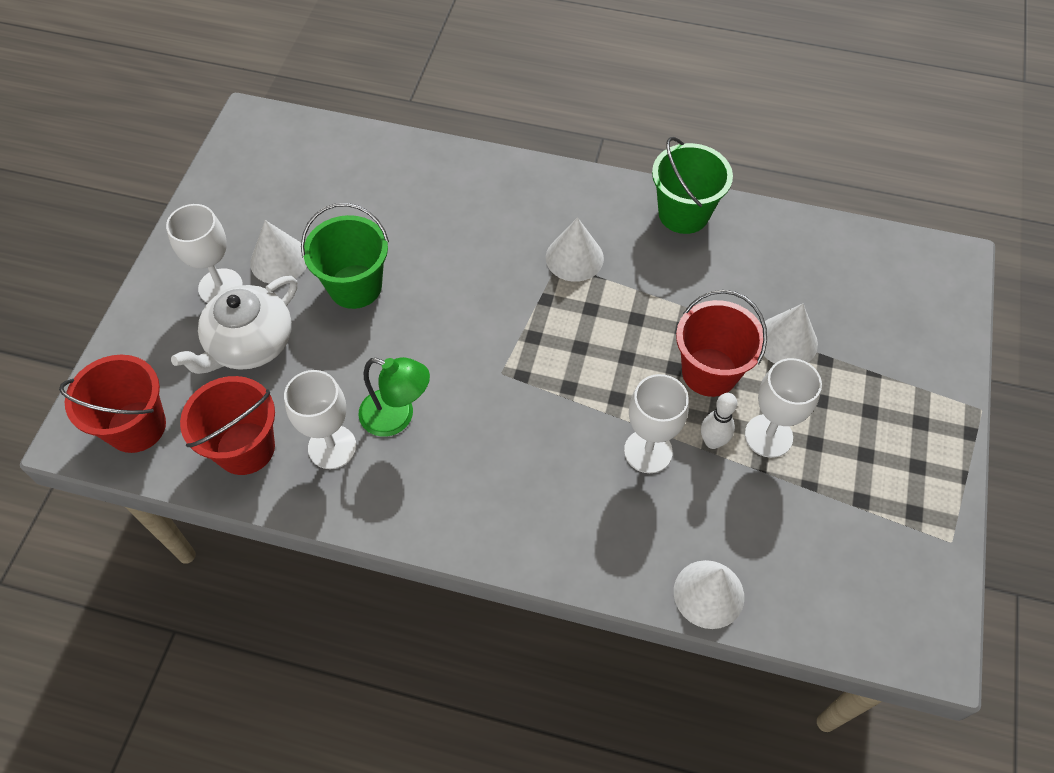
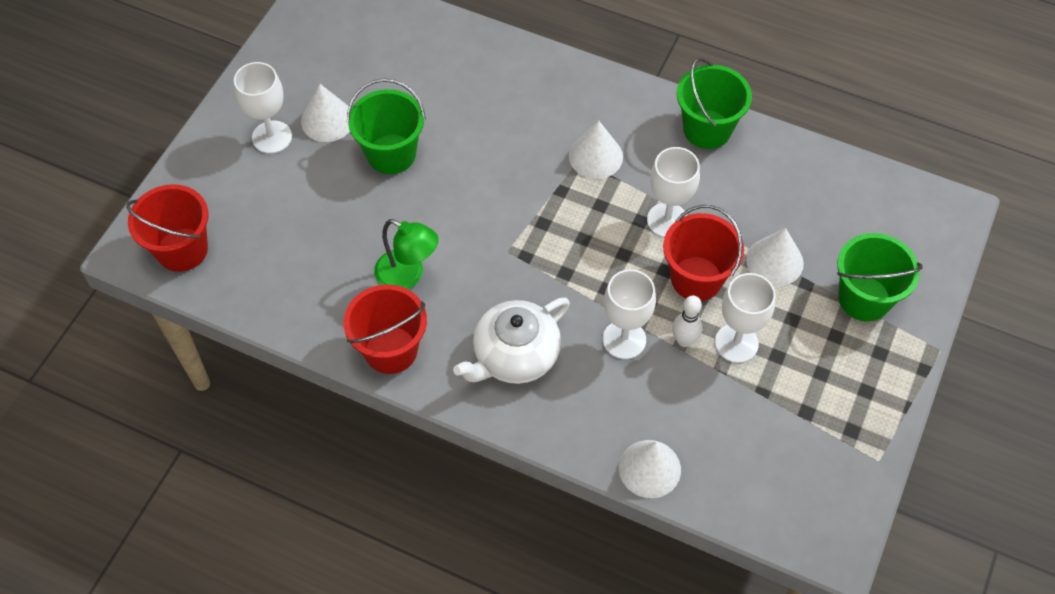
camera: 10 degrees right, 0 degrees up
white teapot [171,276,297,374] -> white teapot moved to [453,298,570,384]
red bucket [180,376,275,475] -> red bucket moved to [344,284,427,374]
white goblet [284,370,356,469] -> white goblet moved to [647,147,700,238]
none -> green bucket [837,233,922,322]

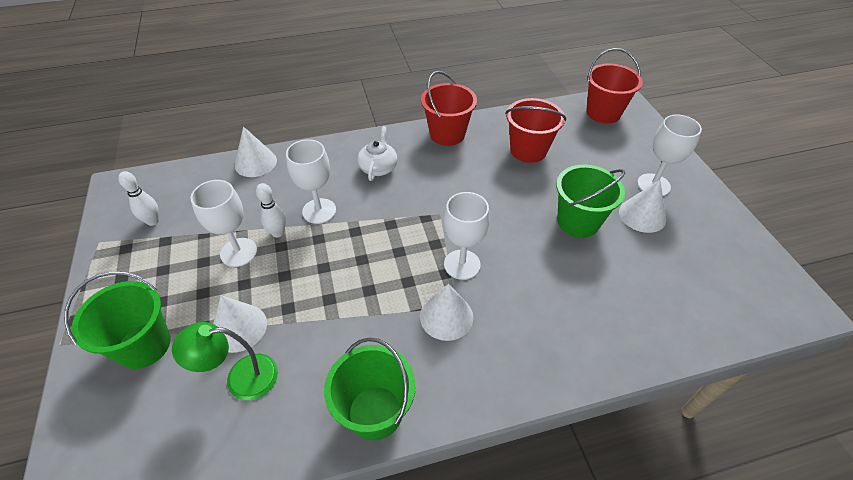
camera: 140 degrees right, 10 degrees down
green lamp [374,219,438,289] -> green lamp moved to [172,322,278,400]
white teapot [453,298,570,384] -> white teapot [357,126,398,181], size x0.64
white goblet [647,147,700,238] -> white goblet moved to [444,192,490,280]
red bucket [663,205,744,301] -> red bucket moved to [505,98,566,163]
none -> white bowling pin [118,171,159,226]

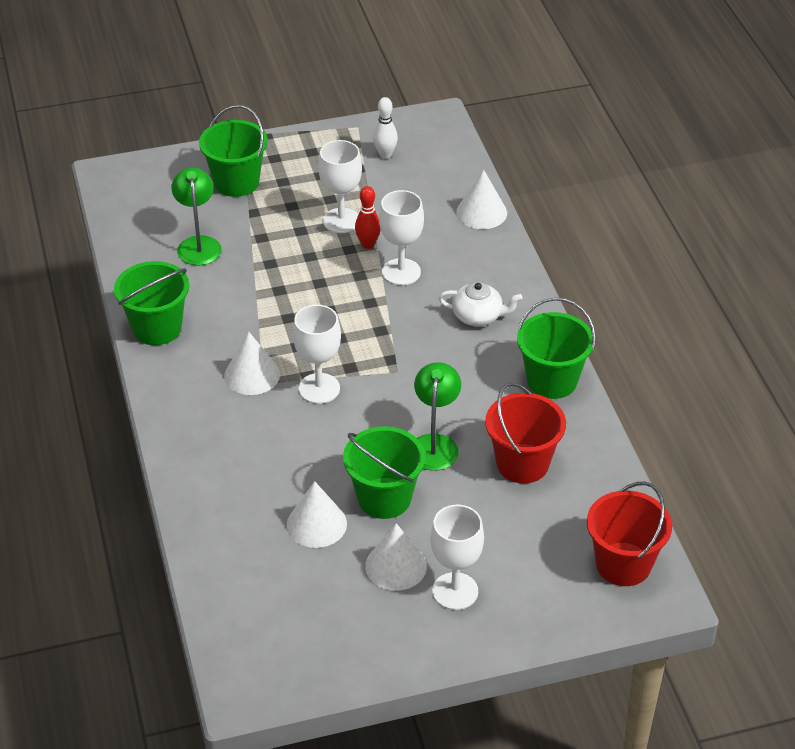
camera: 90 degrees right, 5 degrees down
white cone [213,295,267,353] -> white cone moved to [287,481,347,548]
white bowling pin [256,183,286,238] -> red bowling pin [355,186,381,249]
red bucket [421,71,477,146] -> green bucket [517,298,596,399]
none -> green lamp [414,362,461,471]

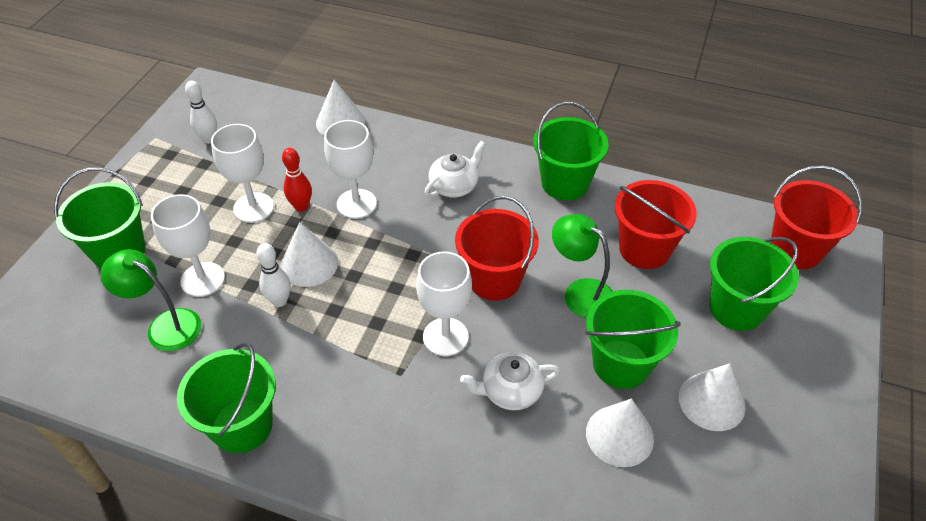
camera: 55 degrees left, 5 degrees up
white cone [224,332,280,395] -> white cone moved to [280,222,338,287]
white goblet [430,505,484,610] -> white goblet moved to [151,194,225,297]
none -> white bowling pin [256,243,291,307]
none -> red bucket [455,196,539,301]
none -> white teapot [460,352,560,410]
none -> green bucket [709,237,799,331]

